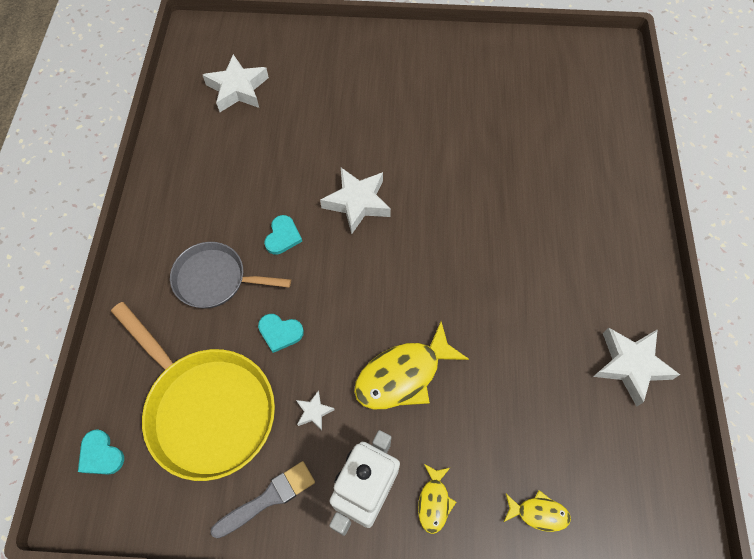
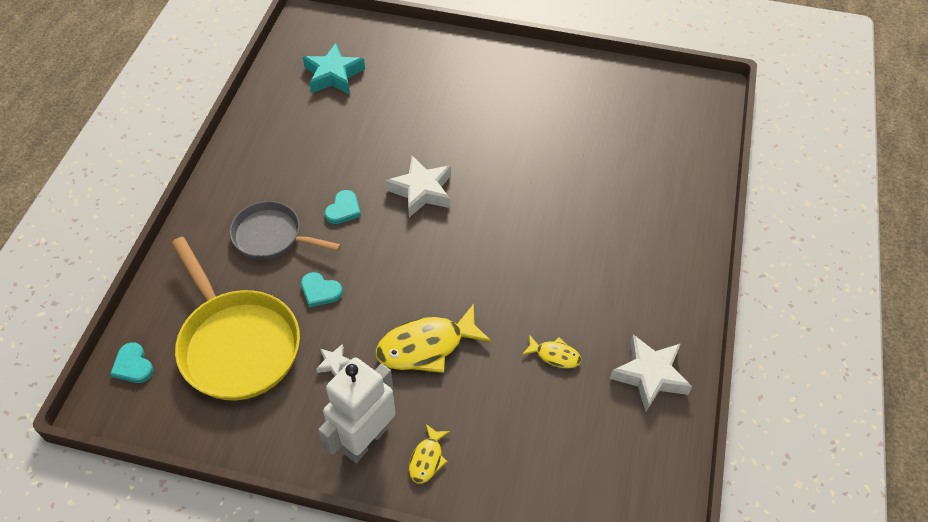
camera: 10 degrees right, 10 degrees down
white star [203,54,269,112] -> turquoise star [303,43,365,94]
grey brush [210,461,315,538] -> none
yellow fish [504,490,571,532] -> yellow fish moved to [522,335,581,368]

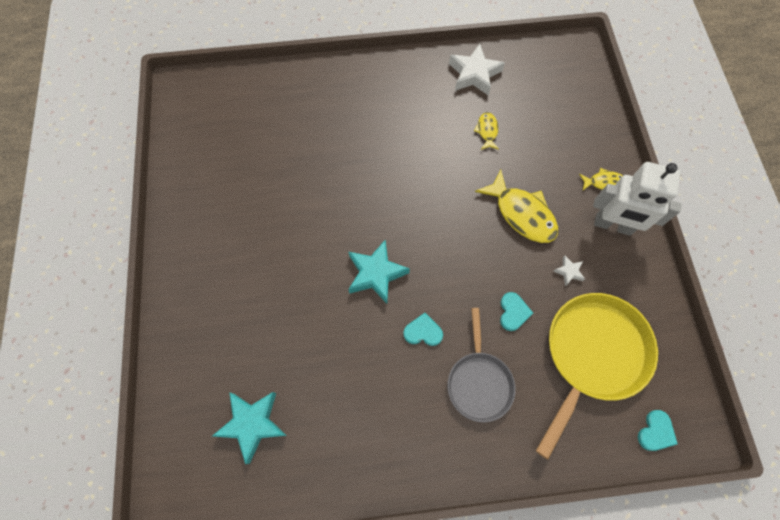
camera: 110 degrees left, 15 degrees up
white star [385,156,451,217] -> turquoise star [348,239,410,304]

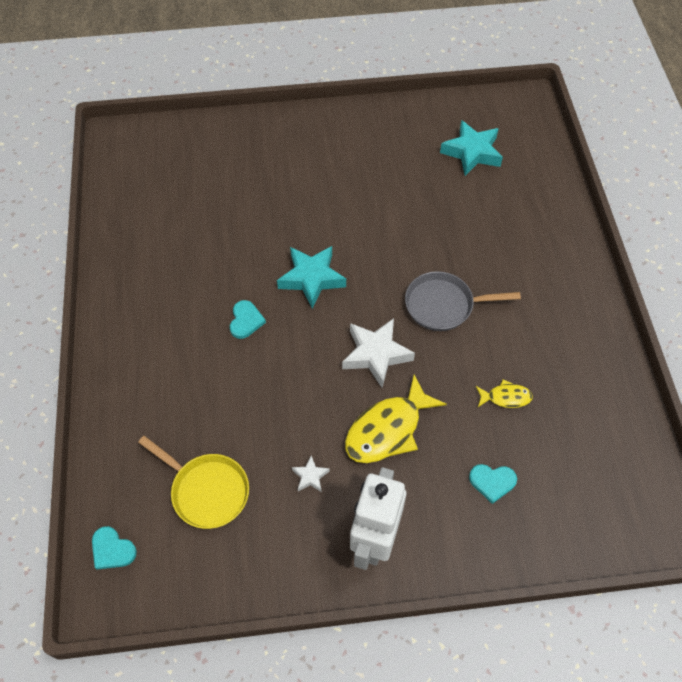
camera: 90 degrees right, 10 degrees down
turquoise star [212,392,287,464] -> turquoise star moved to [440,120,503,176]
grey pan [447,308,516,422] -> grey pan moved to [405,271,521,331]
white star [449,44,505,96] -> white star moved to [342,318,415,388]
turquoise heart [500,292,533,331] -> turquoise heart moved to [469,464,517,504]
yellow pan [536,293,658,459] -> yellow pan [138,436,249,529], size x0.62
yellow fish [579,168,622,191] -> none

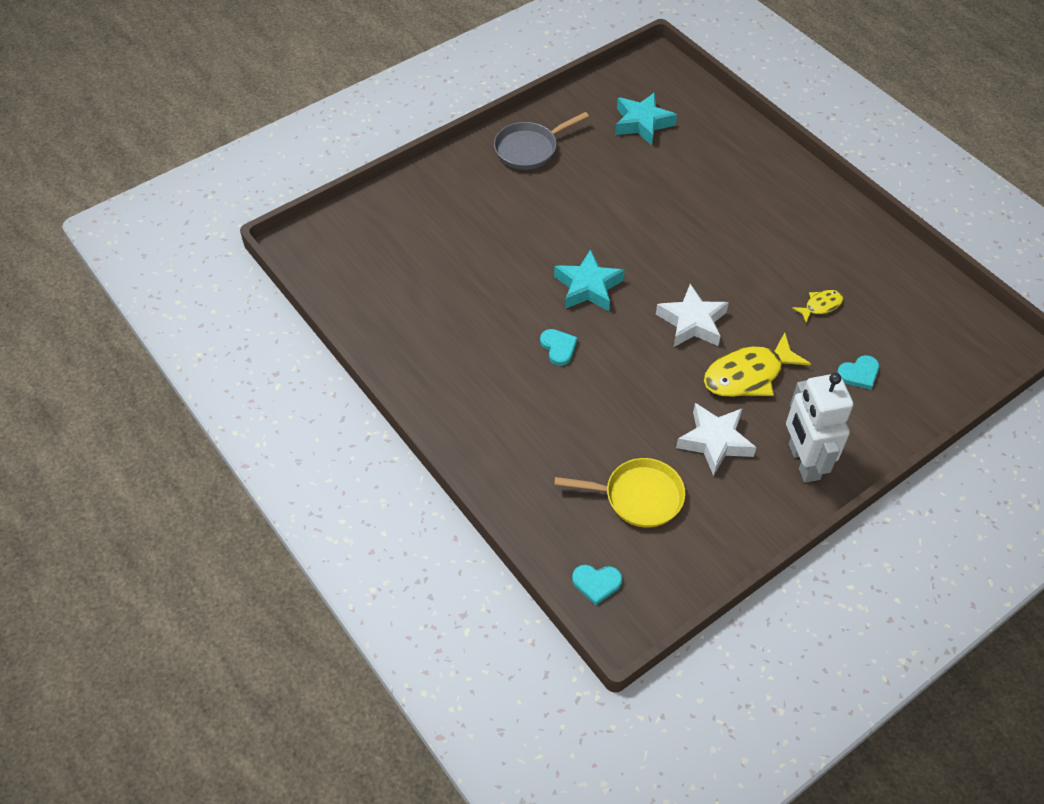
camera: 30 degrees left, 5 degrees down
white star [292,455,330,492] -> white star [676,403,757,476], size x2.08
yellow fish [345,375,447,463] -> yellow fish turned 45 degrees clockwise [704,332,811,397]
grey pan [405,271,521,331] -> grey pan moved to [494,112,589,170]

